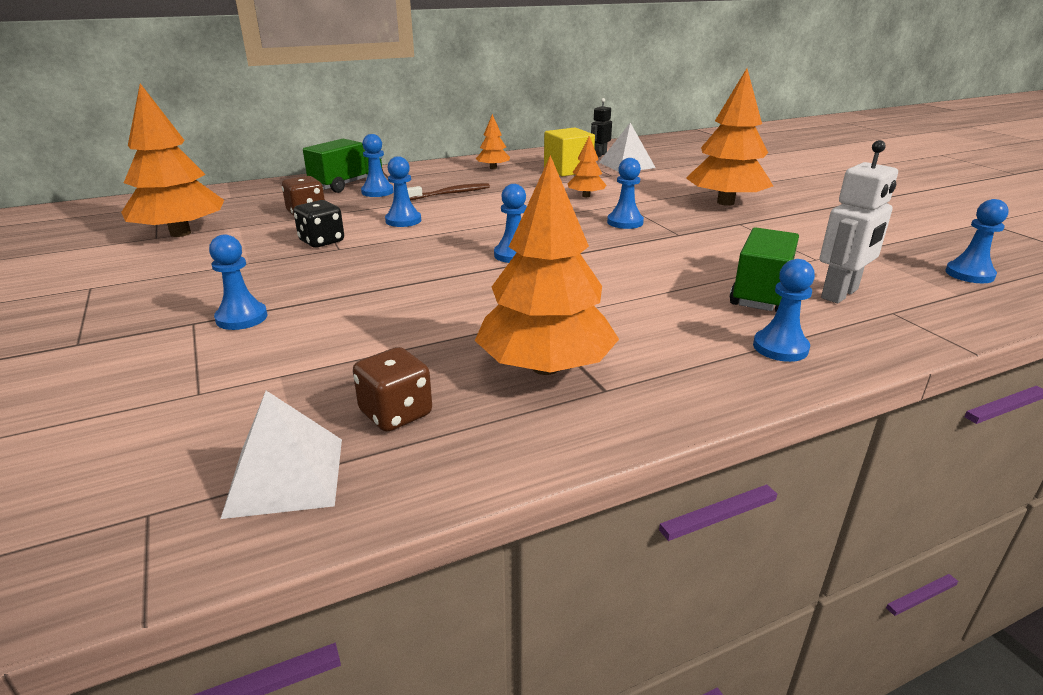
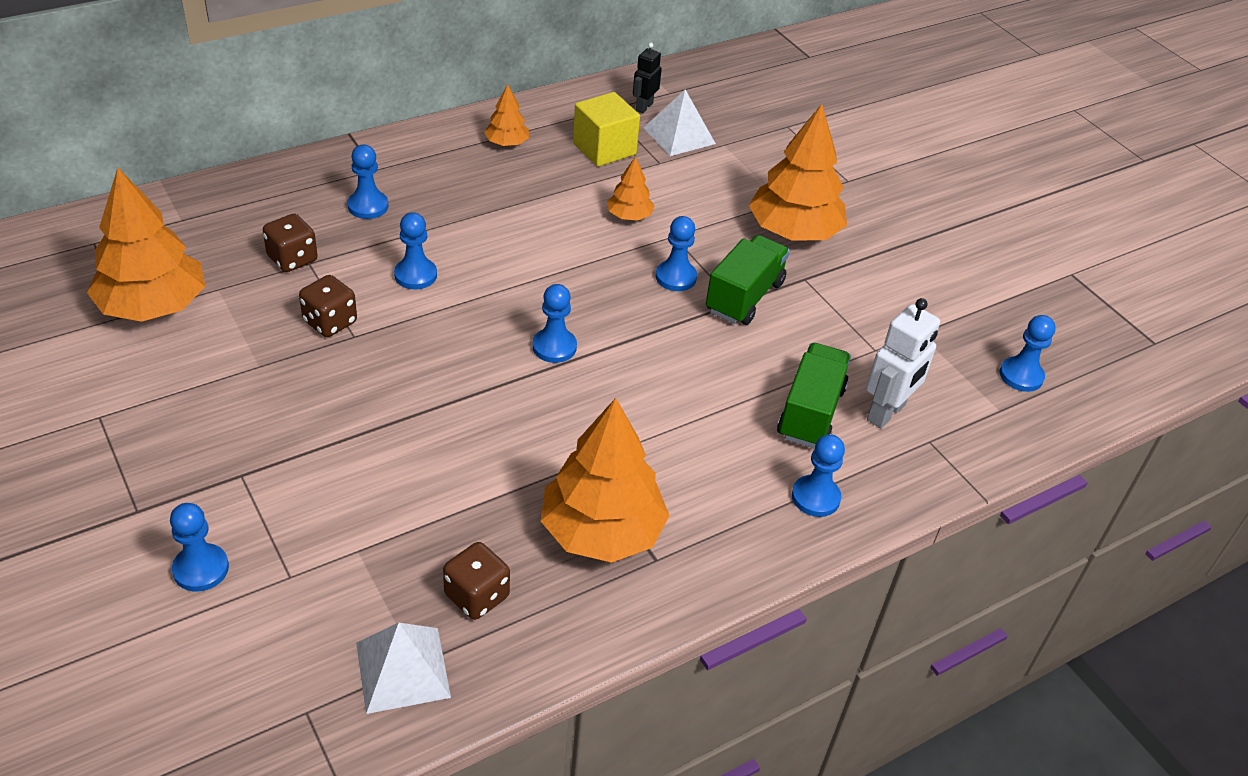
camera: 10 degrees left, 15 degrees up
blue pawn [209,234,267,330] -> blue pawn moved to [170,503,229,591]
black dice [293,200,344,247] -> brown dice [299,275,357,337]
green truck [303,139,383,193] -> green truck moved to [706,235,790,325]
brown toothbrush [407,183,490,200] -> none

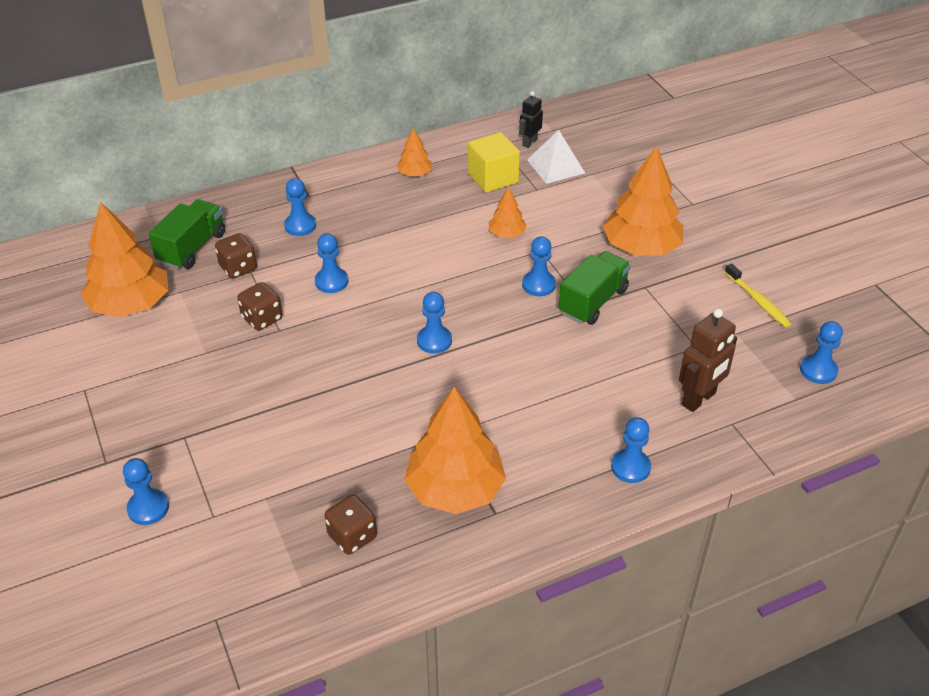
camera: 10 degrees right, 0 degrees up
white pyramid [356,623,451,714] -> none
green truck [777,343,851,449] -> green truck moved to [149,199,225,269]
white robot [866,298,940,428] -> brown robot [679,308,737,412]
none -> yellow toothbrush [725,263,791,328]

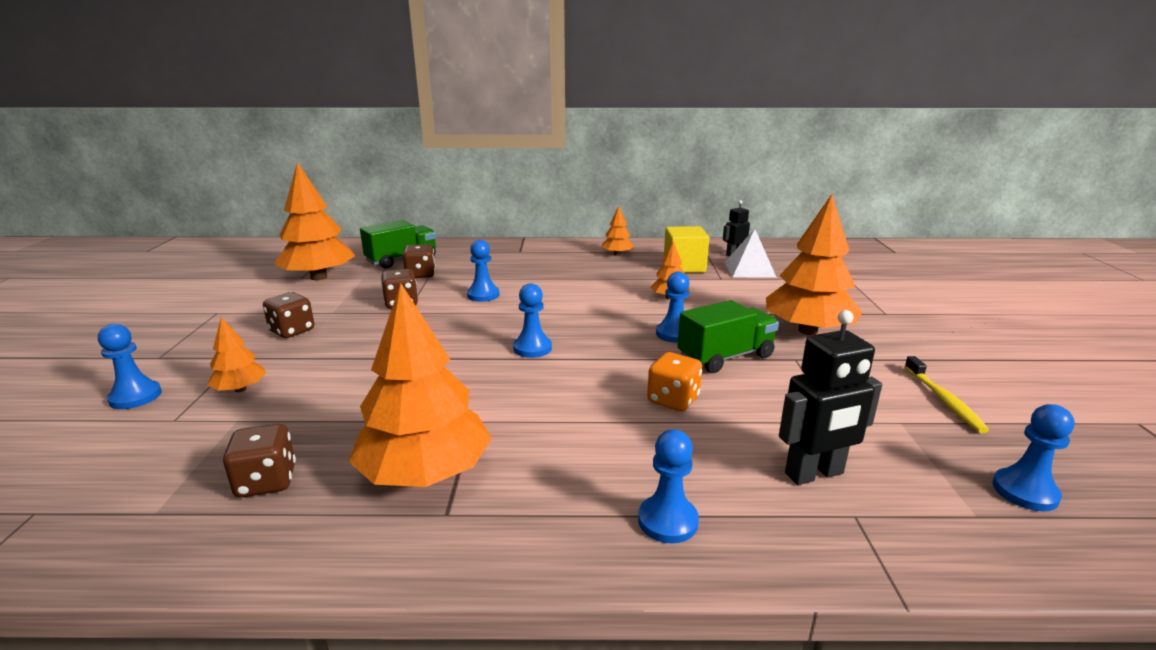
camera: 25 degrees right, 20 degrees down
blue pawn [284,178,316,236] -> none
brown robot [679,308,737,412] -> black robot [779,310,882,485]
none -> orange tree [207,317,267,392]
none -> brown dice [263,292,314,338]
none -> orange dice [647,352,702,411]

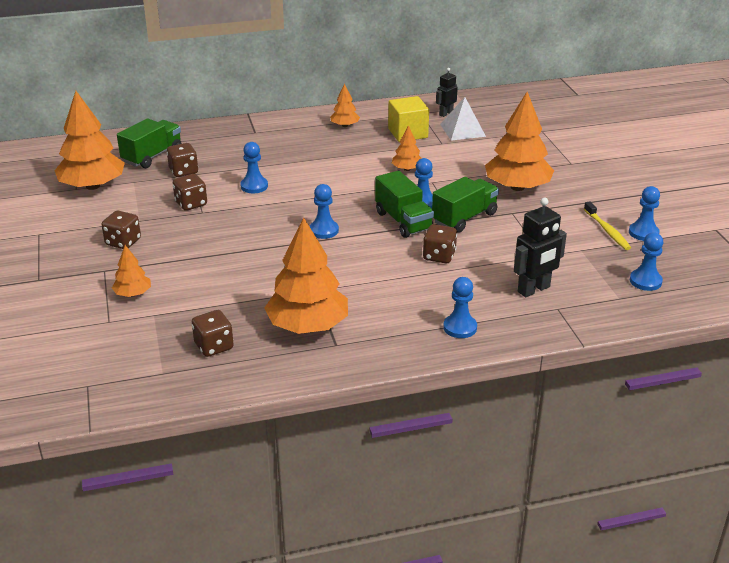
camera: 15 degrees left, 10 degrees up
blue pawn [98,324,162,409] -> blue pawn moved to [629,186,660,241]
orange dice [647,352,702,411] -> brown dice [423,224,457,263]
none -> green truck [375,171,434,238]

